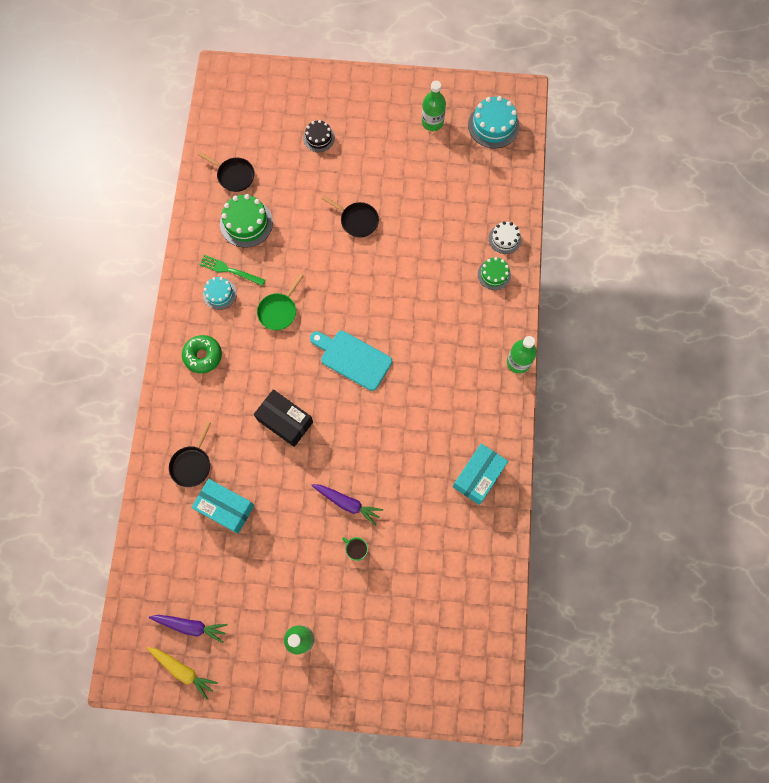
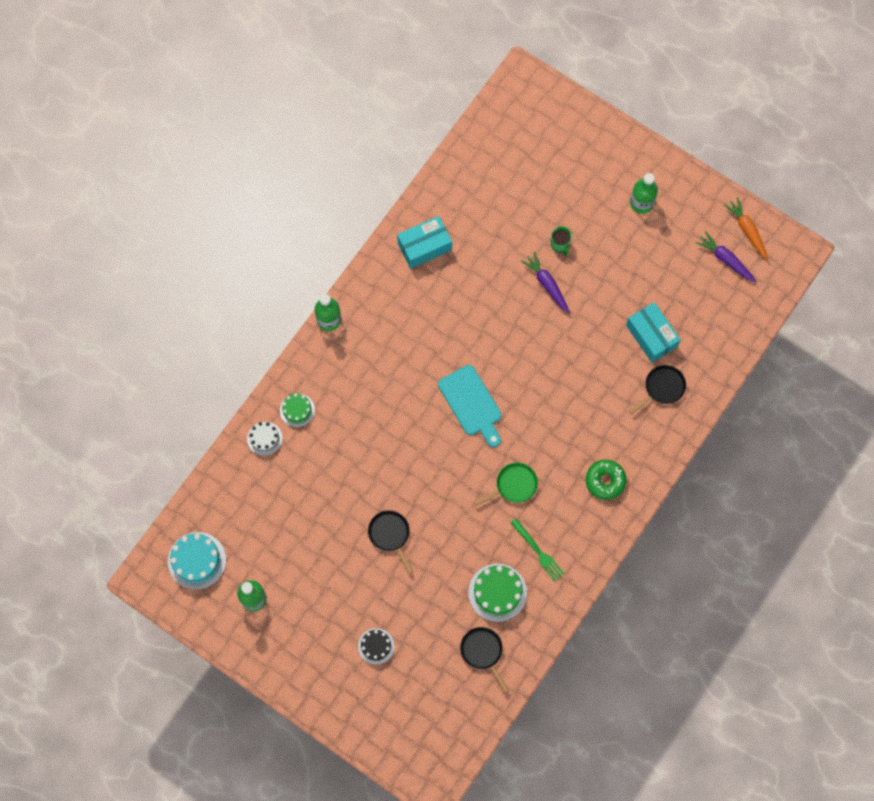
camera: 150 degrees left, 0 degrees up
yellow carrot [147,647,218,700] -> orange carrot [724,197,769,260]
turquoise cake [203,277,237,310] -> none
black box [254,389,313,447] -> none

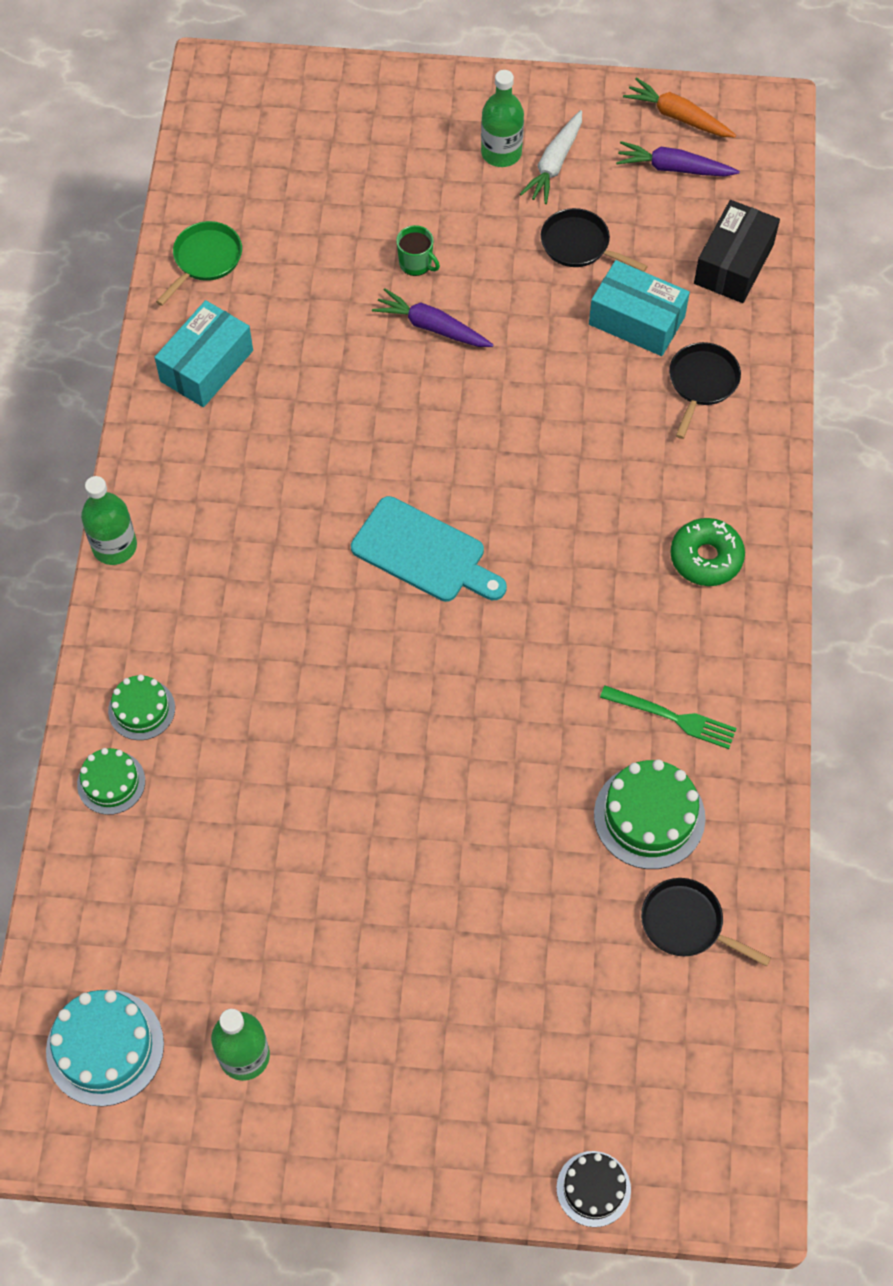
camera: 30 degrees left, 10 degrees down
white cake [247,422,282,456] -> green cake [77,748,145,815]
black cake [358,628,394,665] -> black cake moved to [556,1151,631,1227]
black pan [368,510,413,574] -> black pan moved to [541,208,648,272]
green pan [474,463,538,506] -> green pan moved to [156,221,242,306]
none -> white carrot [520,110,582,204]
none -> black box [694,200,780,303]

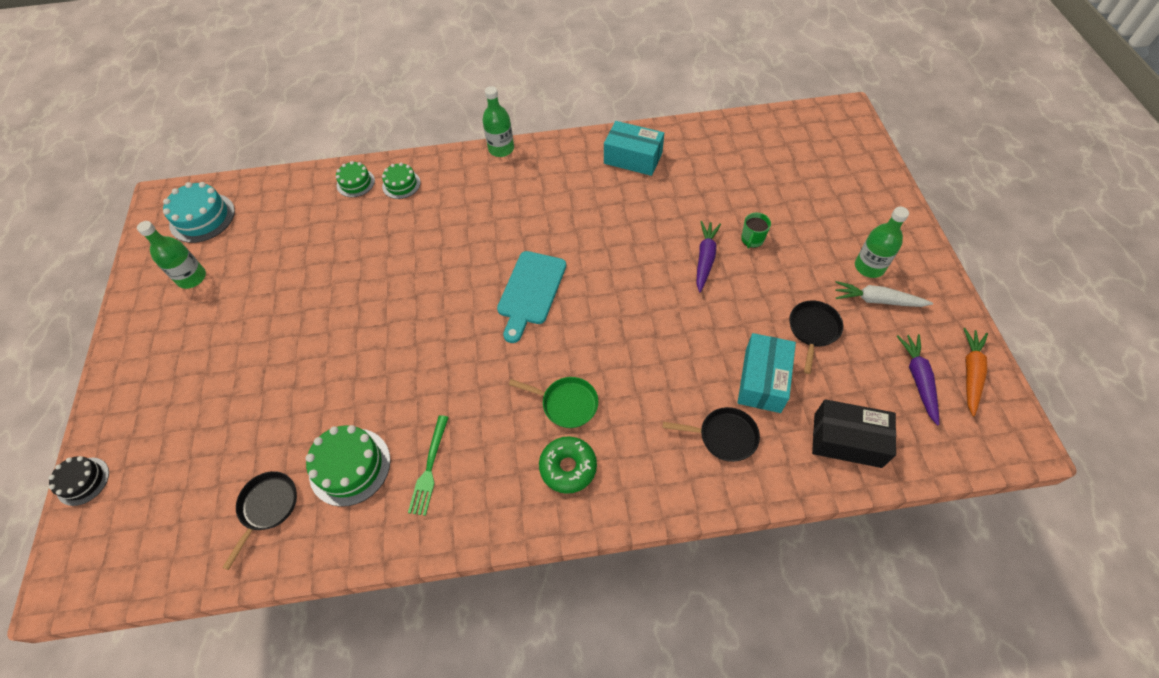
camera: 80 degrees right, 5 degrees down
green pan [156,221,242,306] -> green pan moved to [509,377,598,428]

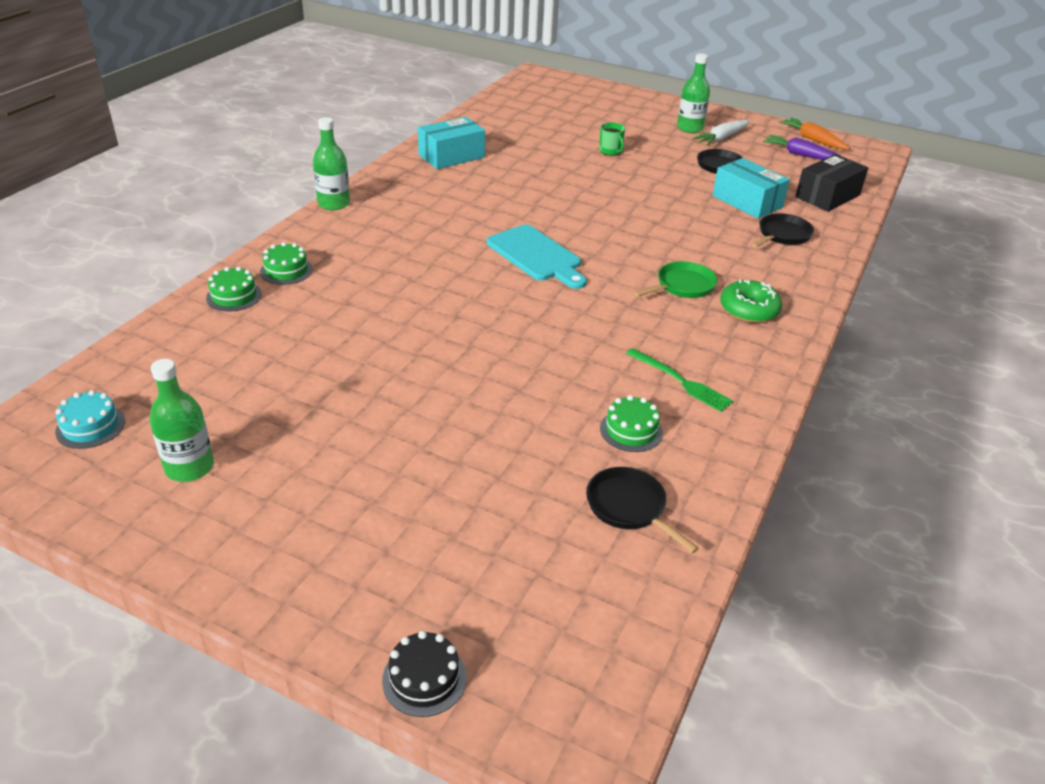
camera: 60 degrees left, 20 degrees down
turquoise cake [163,182,235,243] -> turquoise cake [55,390,125,449], size x0.62
green cake [306,425,390,507] -> green cake [600,395,663,452], size x0.62
purple carrot [696,221,721,293] -> none

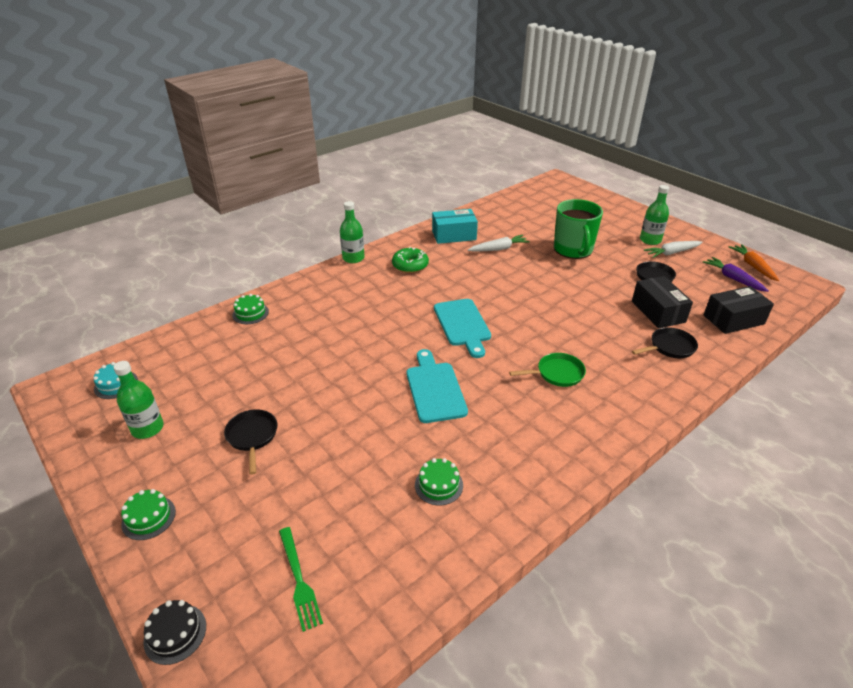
camera: 25 degrees right, 0 degrees up
green cake [260,242,313,285] -> green cake moved to [121,489,176,540]
black pan [586,467,699,553] -> black pan moved to [224,409,277,474]
green mug [599,122,625,156] -> green mug [554,199,603,259], size x2.30
green fork [626,348,733,412] -> green fork moved to [279,527,323,632]
turquoise box [712,158,790,219] -> black box [632,276,693,328]
green donut [720,279,782,323] -> green donut moved to [392,247,429,273]
none -> turquoise cutting board [407,349,468,423]
none -> white carrot [468,235,530,252]

